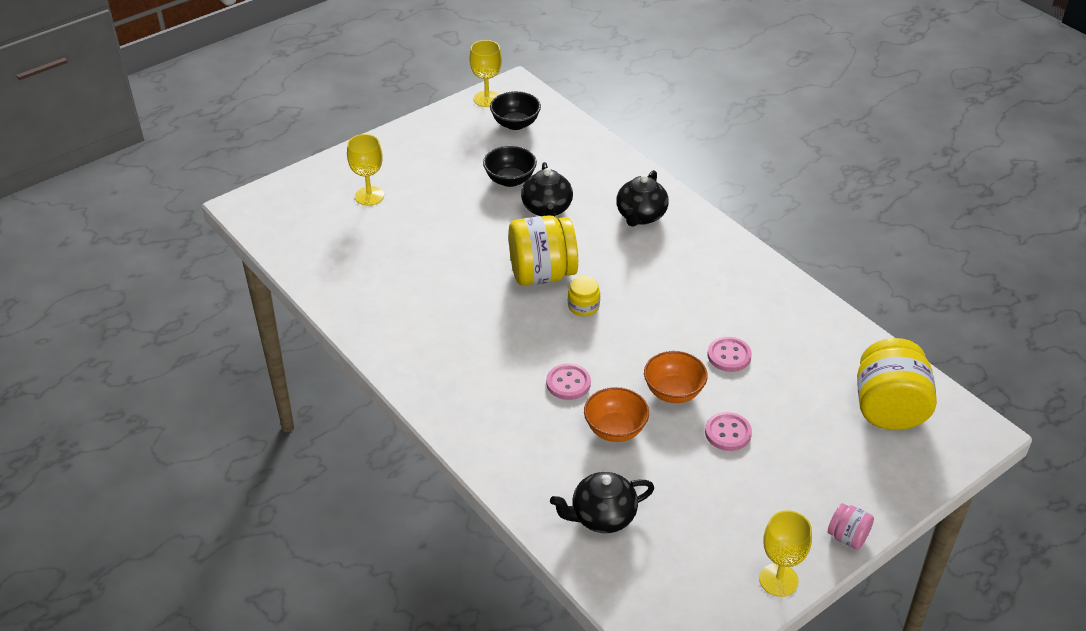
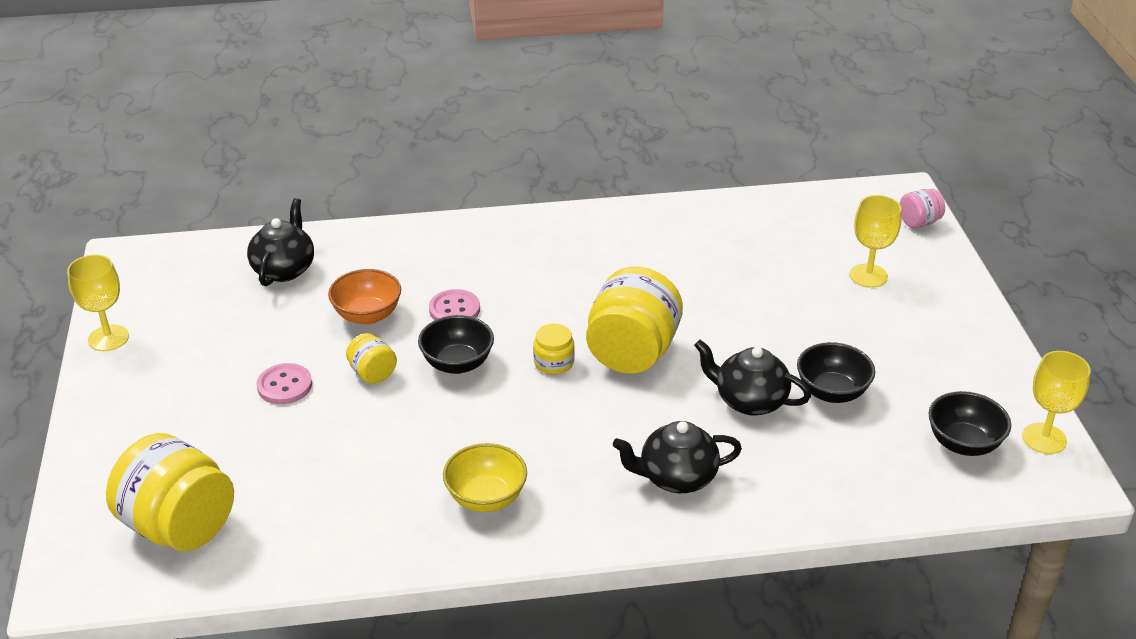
camera: 120 degrees right, 5 degrees down
black teapot [616,170,669,227] -> black teapot turned 60 degrees counterclockwise [613,421,742,493]
orange bowl [644,351,708,403] -> yellow jar [346,333,397,384]
pink button [707,337,752,372] -> none
pink jar [828,503,874,549] -> pink jar moved to [900,189,945,229]
none -> black bowl [418,315,494,374]
none -> yellow bowl [443,443,527,512]

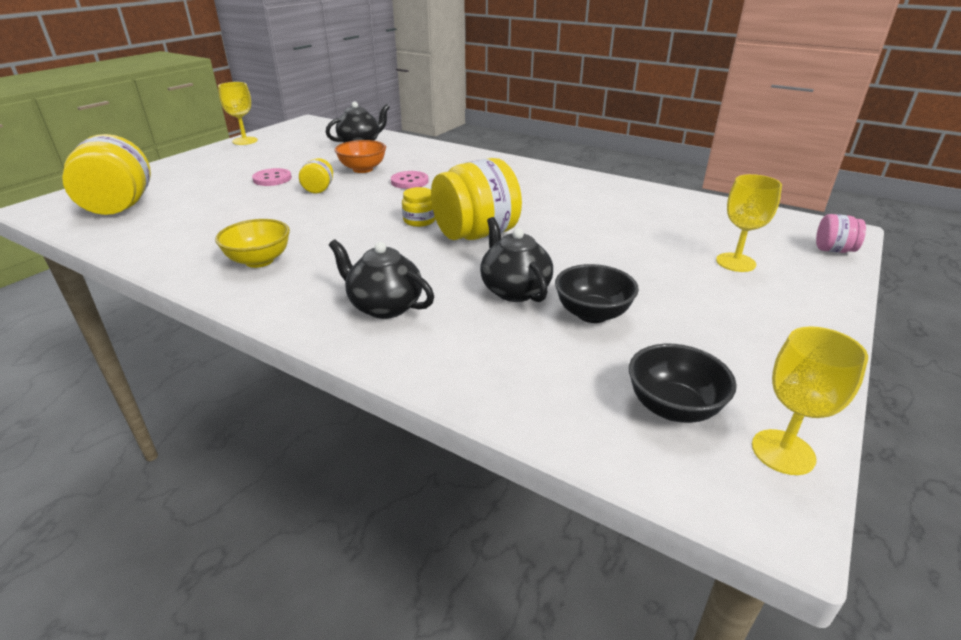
camera: 40 degrees right, 5 degrees down
black bowl [418,315,494,374] -> none

